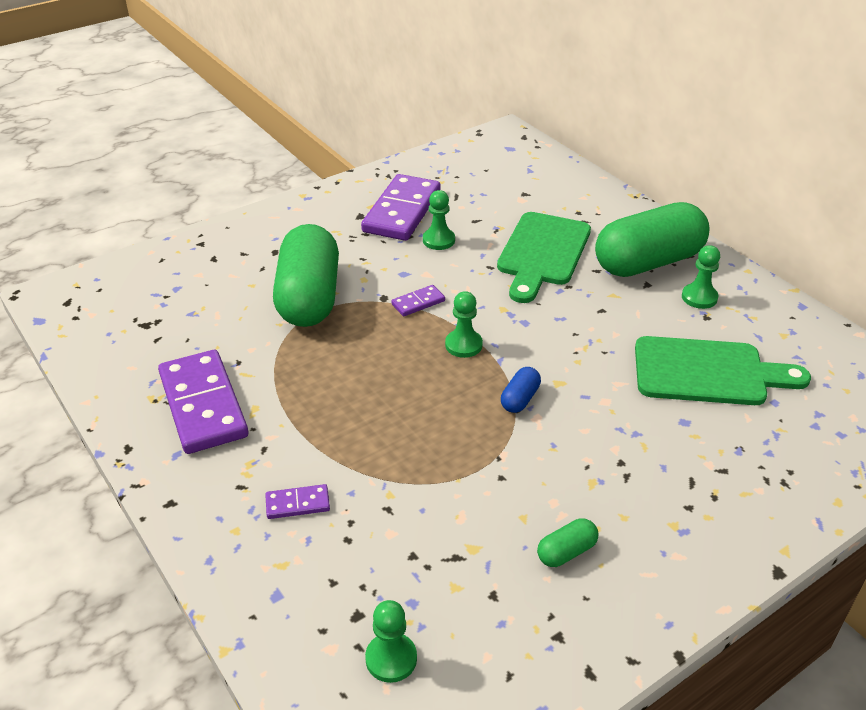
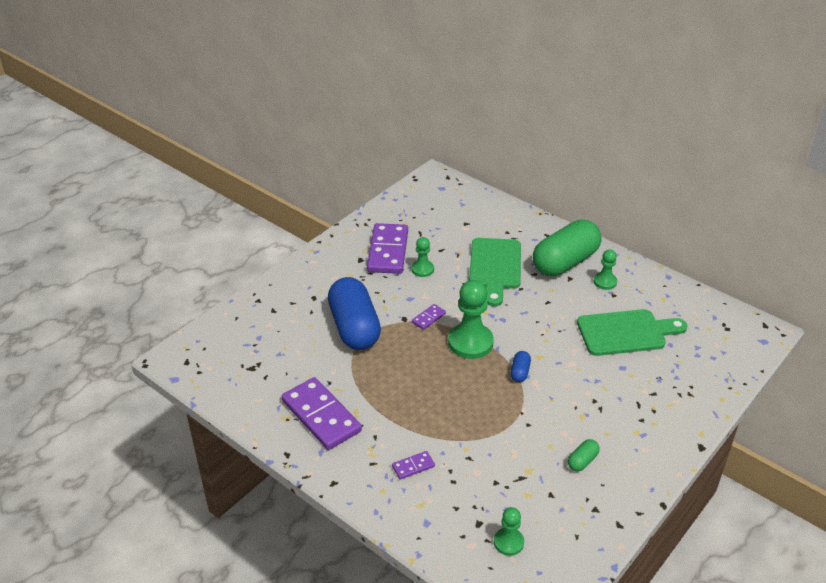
camera: 15 degrees left, 0 degrees up
green capsule [273,224,339,327] -> blue capsule [328,277,381,350]
green pawn [445,291,483,358] -> green pawn [448,280,494,359], size x1.83

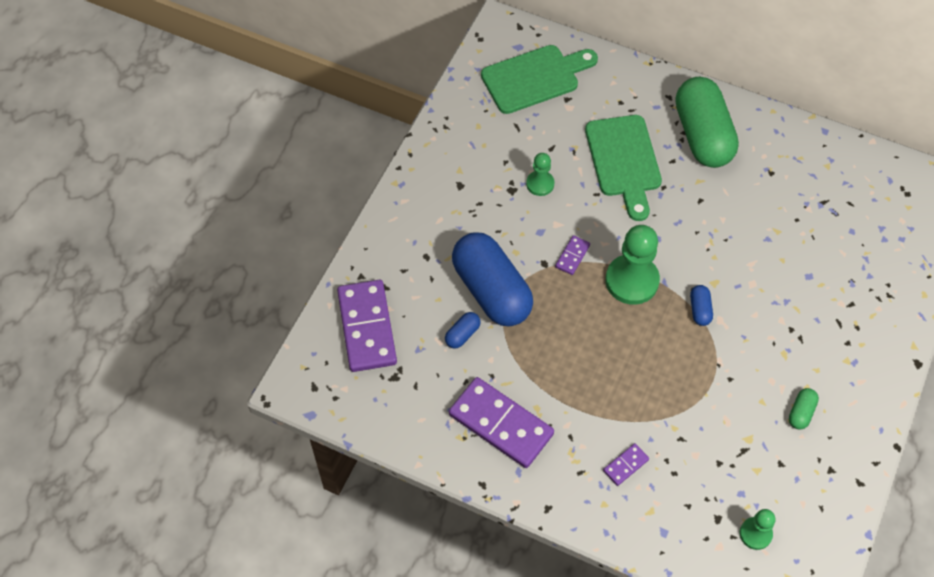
camera: 15 degrees left, 20 degrees up
purple domino [367,223,408,274] -> purple domino moved to [337,280,397,372]
green capsule [533,220,601,276] -> green capsule turned 45 degrees counterclockwise [676,77,739,168]
green cutting board [577,309,688,356] -> green cutting board moved to [481,45,598,114]
green pawn [594,249,617,290] -> none
none -> blue capsule [445,312,481,349]

